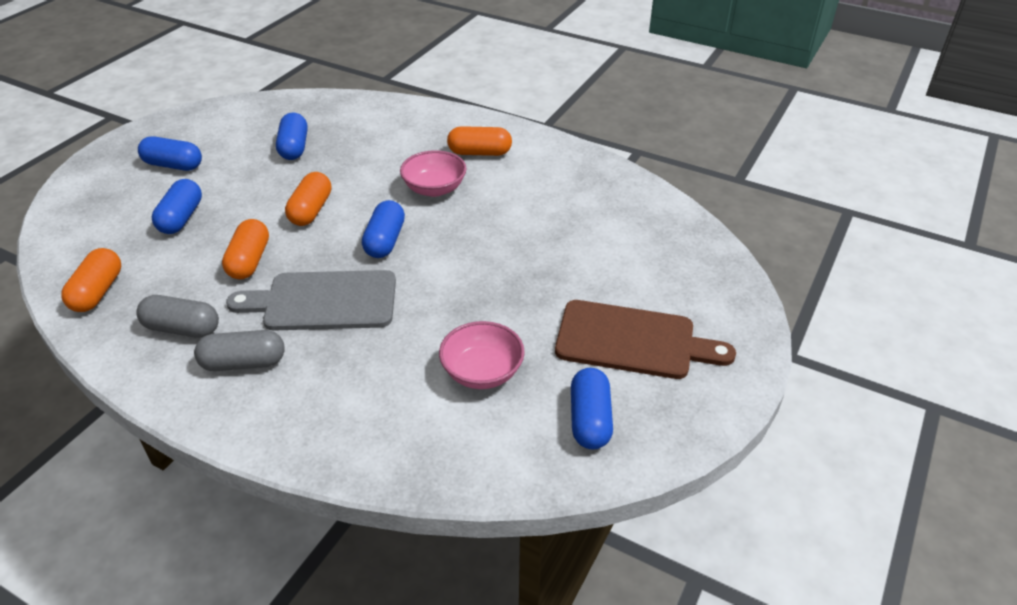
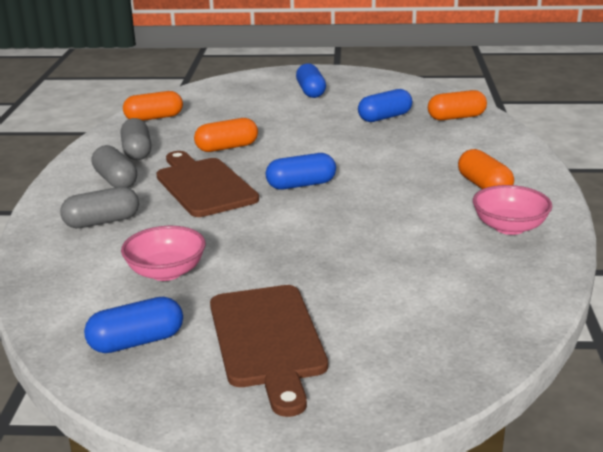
camera: 65 degrees right, 15 degrees down
blue capsule [152,179,202,234] -> none
grey cutting board [226,270,396,330] -> brown cutting board [156,151,259,217]
orange capsule [285,172,331,226] -> orange capsule moved to [428,90,487,120]
pink bowl [400,150,467,197] -> pink bowl moved to [473,185,552,235]
none -> grey capsule [60,187,139,228]

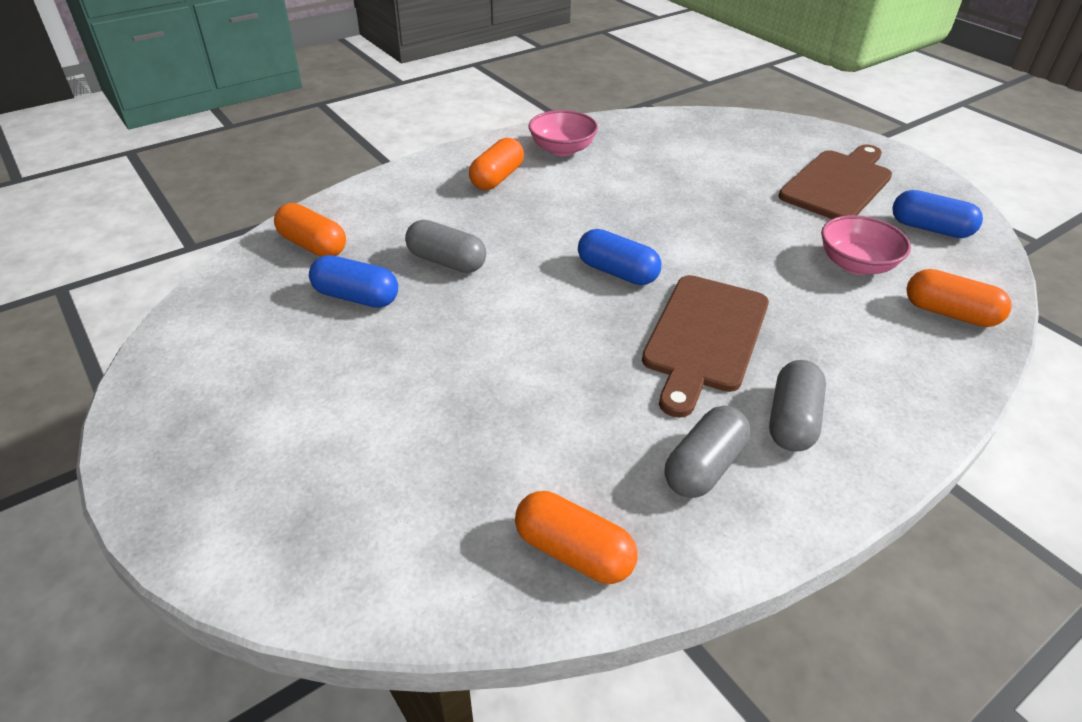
camera: 130 degrees left, 15 degrees up
grey capsule [60,187,139,228] -> grey capsule moved to [405,220,486,273]
orange capsule [194,118,258,152] -> orange capsule moved to [906,269,1012,327]
blue capsule [296,63,326,98] -> none

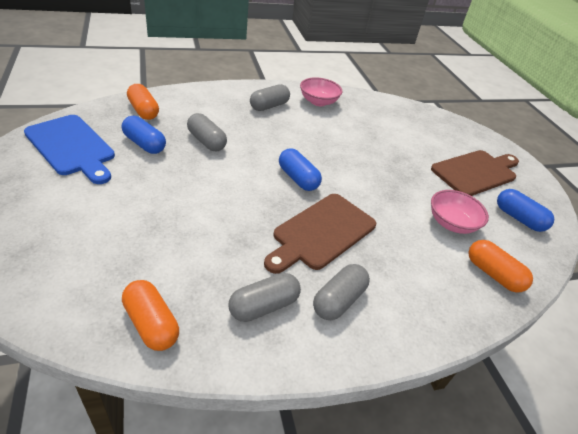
camera: 15 degrees right, 0 degrees up
orange capsule [469,138,524,190] -> grey capsule [250,84,290,111]
none -> blue cutting board [24,115,115,184]

